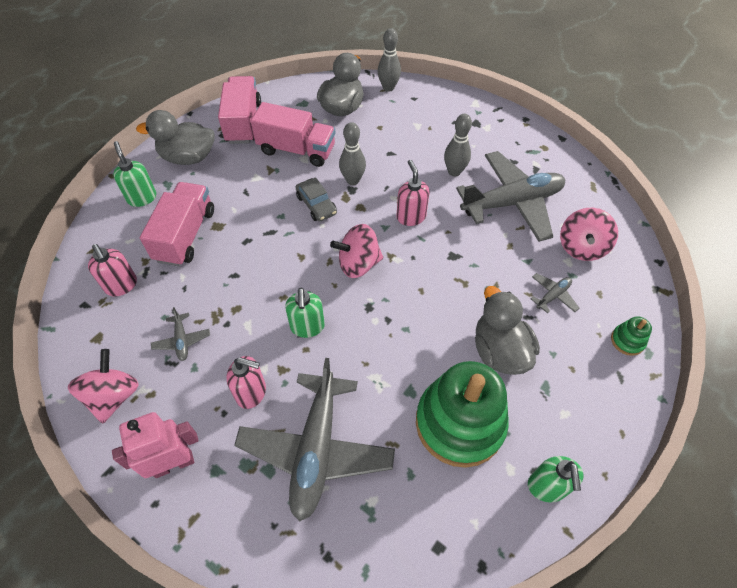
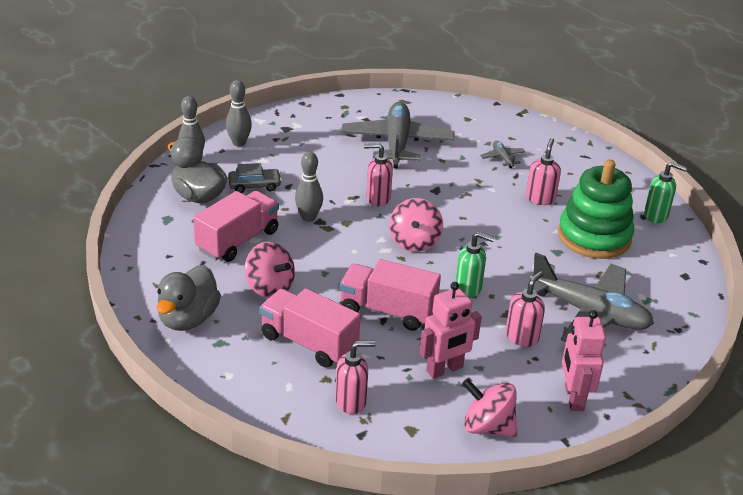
camera: 70 degrees left, 20 degrees down
green soap dispenser [113,141,156,207] -> none
grey plane [151,307,210,361] -> pink robot [419,282,482,379]
pink truck [218,76,261,144] -> pink truck moved to [339,259,441,331]
grey car [295,177,337,221] -> grey car moved to [228,163,282,193]
grey bowling pin [444,114,472,177] -> grey bowling pin moved to [226,80,252,147]
grey duck [475,286,540,375] -> pink soap dispenser [526,138,561,205]
pink spinning top [560,208,618,261] -> pink spinning top moved to [245,242,295,298]
green stacking toy [611,316,652,356] -> none

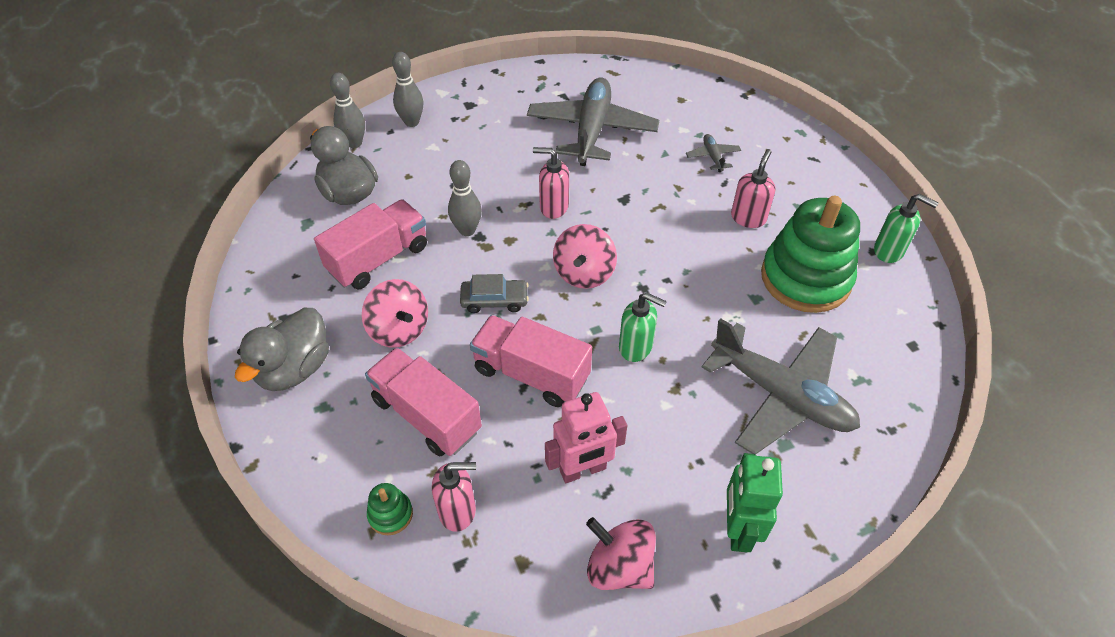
camera: 10 degrees right, 15 degrees up
grey car [228,163,282,193] -> grey car moved to [460,274,529,313]
pink soap dispenser [505,271,545,347] -> none
pink robot [562,310,606,411] -> green robot [727,453,783,552]
none -> green stacking toy [367,483,413,535]

